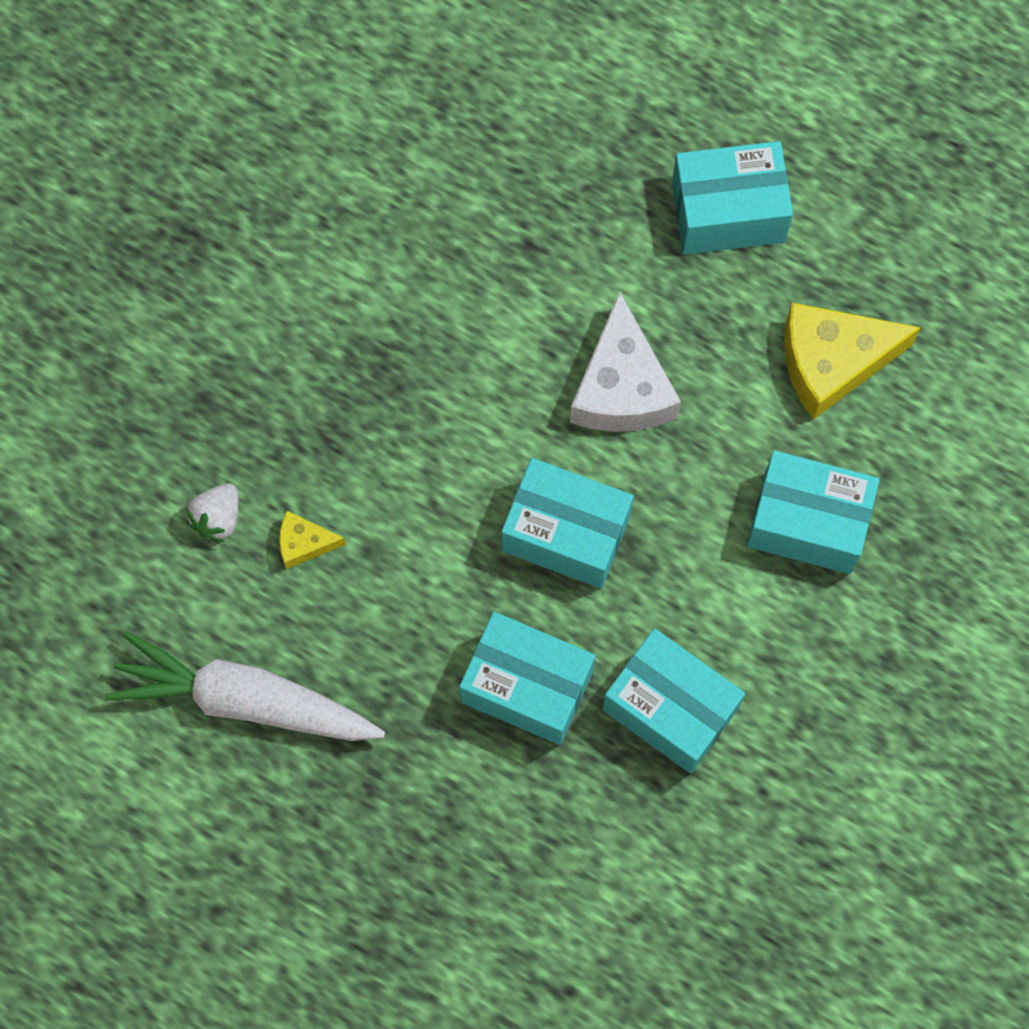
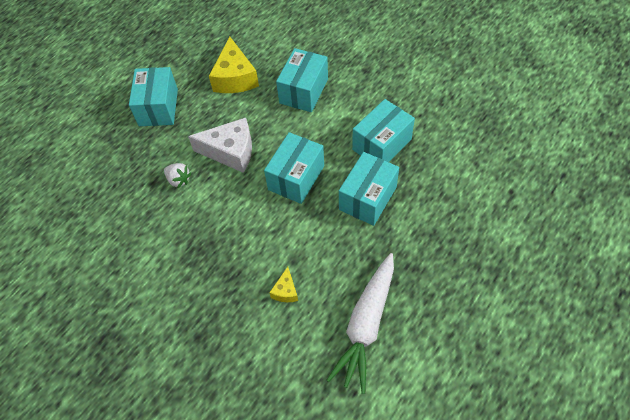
camera: 80 degrees left, 15 degrees down
white strawberry [186,483,238,542] -> white strawberry moved to [164,163,191,188]

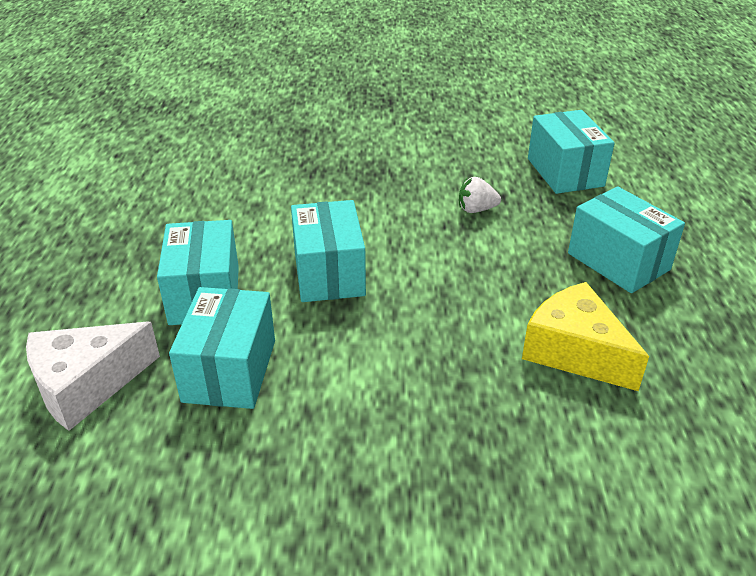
camera: 140 degrees right, 20 degrees down
white cheese [188,118,252,173] -> white cheese moved to [26,322,160,431]
yellow cheese [269,267,298,302] -> none
turquoise box [276,48,328,112] -> turquoise box moved to [528,110,615,194]
white carrot [327,253,394,394] -> none

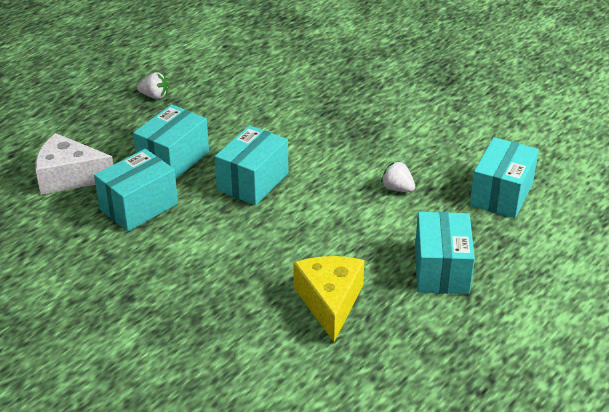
camera: 40 degrees right, 0 degrees up
none -> white strawberry [137,72,168,99]

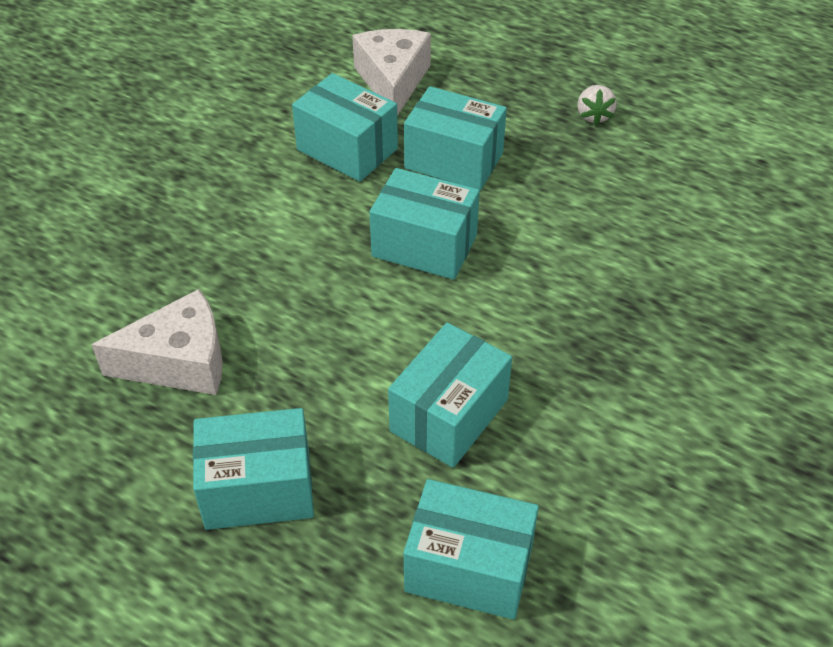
camera: 80 degrees right, 10 degrees up
yellow cheese [294,256,365,342] -> white cheese [91,289,223,395]
white strawberry [381,161,415,192] -> turquoise box [388,323,512,468]

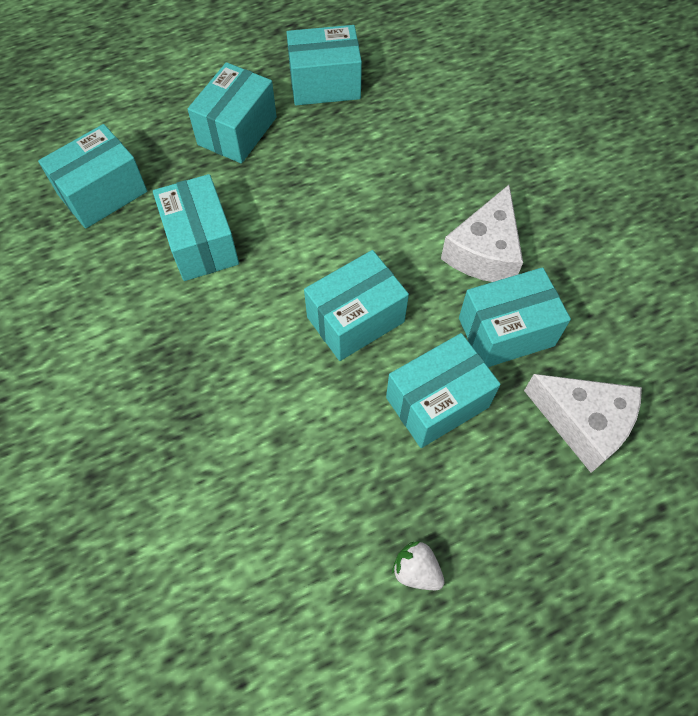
camera: 125 degrees right, 15 degrees up
white cheese [91,289,223,395] -> white cheese moved to [441,185,523,282]
none -> turquoise box [286,25,362,105]

